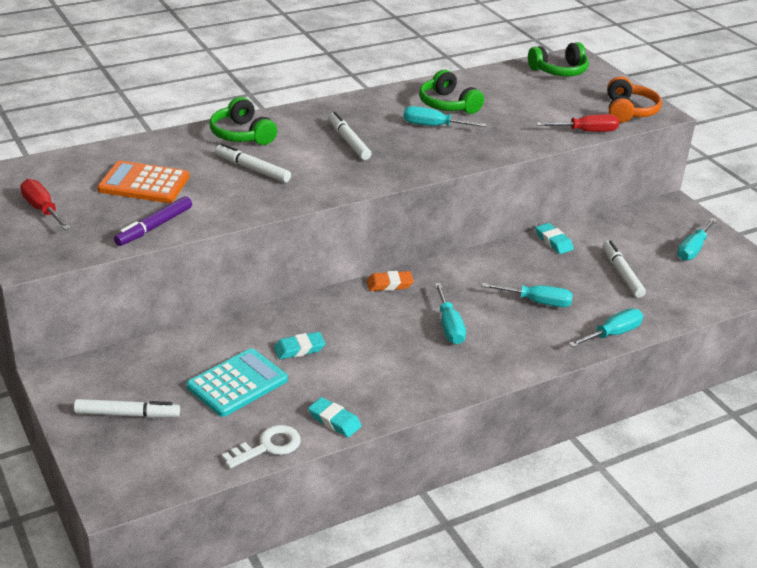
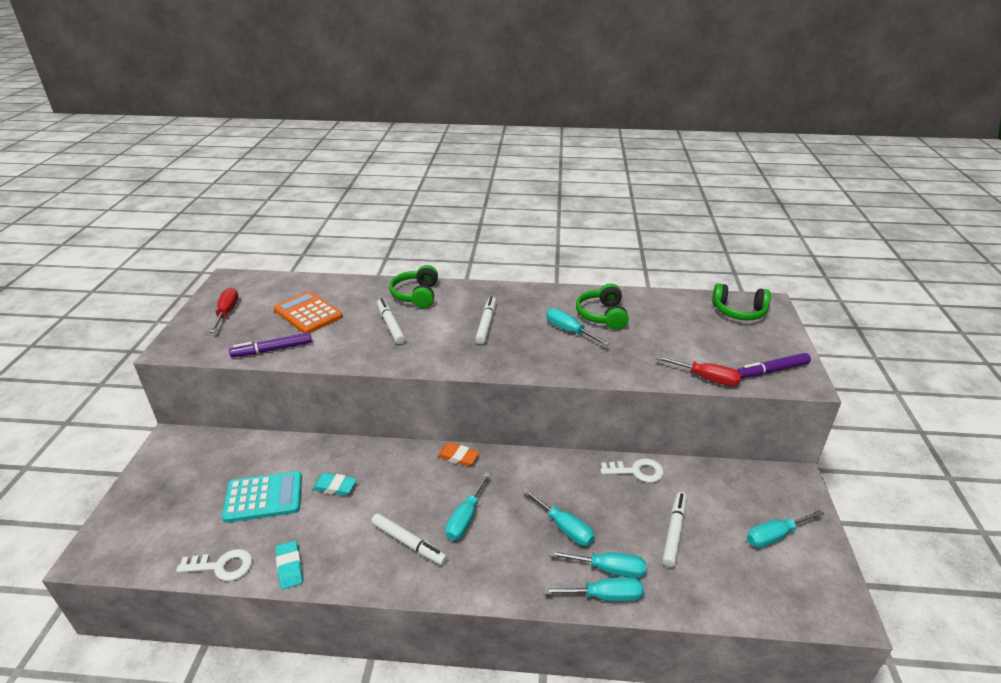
camera: 35 degrees right, 0 degrees up
white marker [74,399,180,418] -> white marker moved to [371,513,447,565]
turquoise eraser [536,223,574,254] -> white key [600,458,664,483]
orange headphones [607,76,662,123] -> purple marker [737,353,811,378]
none -> turquoise screwdriver [549,550,646,578]

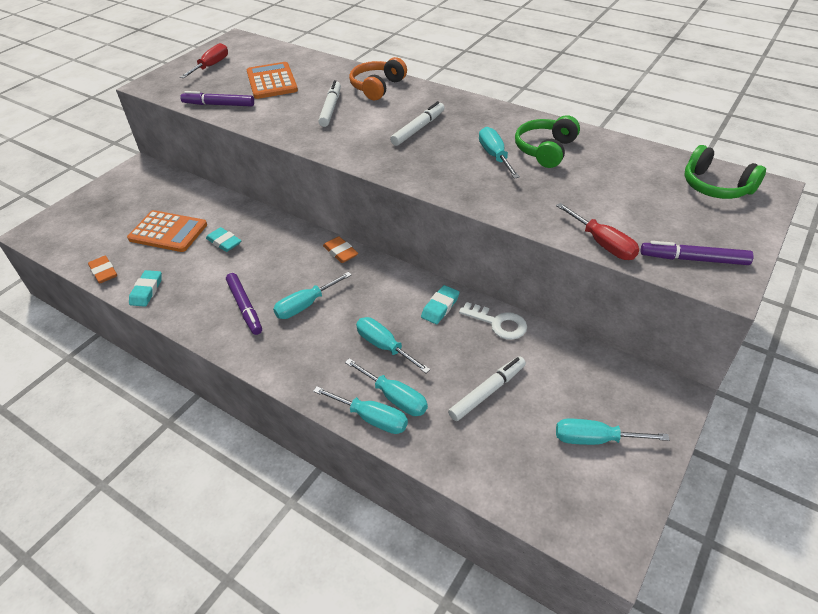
camera: 30 degrees right, 10 degrees up
white key [176,549,253,581] -> orange eraser [88,256,117,283]
turquoise calculator [222,471,302,523] -> orange calculator [127,210,207,252]
white marker [371,513,447,565] -> purple marker [226,273,262,335]
green headphones [389,265,438,308] -> orange headphones [349,57,407,100]
turquoise screwdriver [522,488,594,546] -> turquoise screwdriver turned 150 degrees clockwise [356,317,431,373]
none -> turquoise eraser [421,285,459,324]

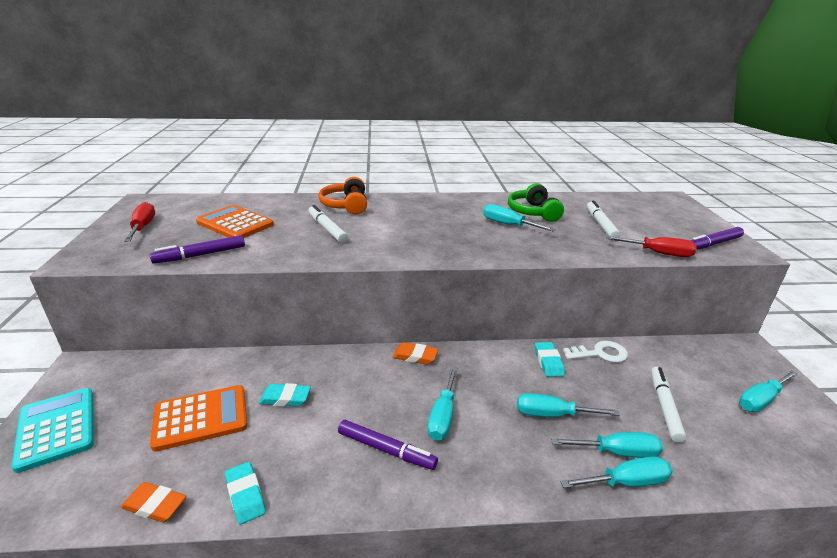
camera: 40 degrees left, 15 degrees down
white marker [390,101,445,146] -> white marker moved to [587,200,620,237]
green headphones [684,145,766,199] -> none
none -> turquoise calculator [11,388,94,473]

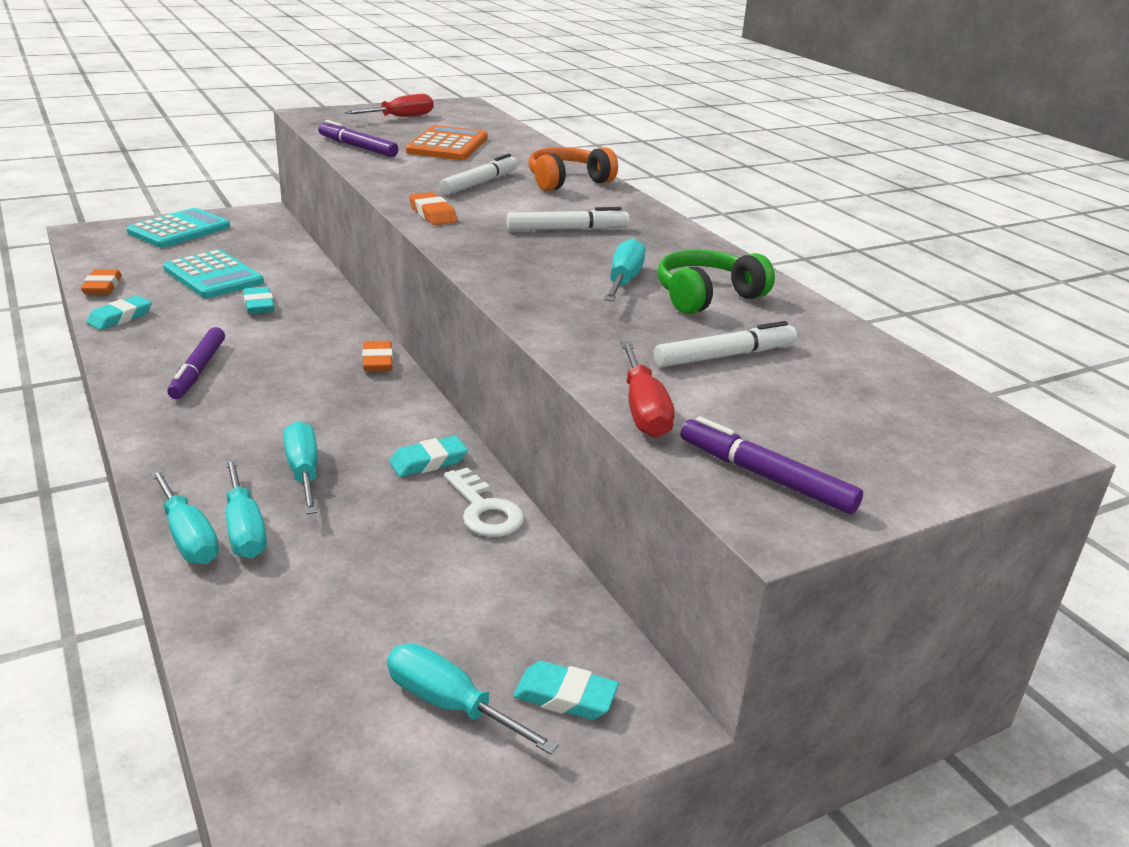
camera: 65 degrees right, 0 degrees up
orange calculator [150,385,247,452] -> turquoise calculator [163,250,264,298]
turquoise screwdriver [428,367,458,441] -> none
white marker [651,367,686,443] -> white marker moved to [506,207,629,231]
none -> orange eraser [409,192,457,225]
none -> turquoise eraser [513,661,619,720]

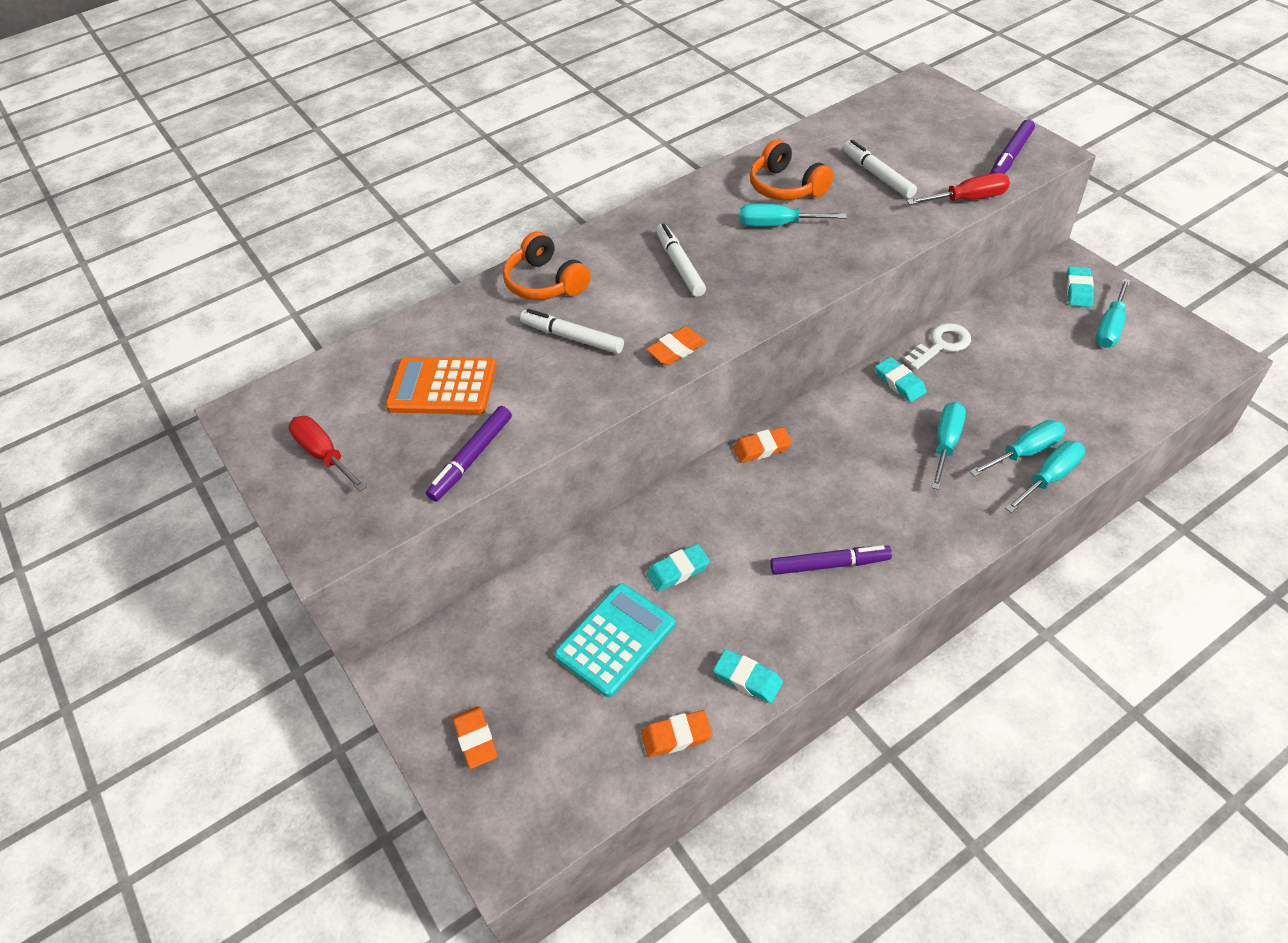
camera: 90 degrees left, 20 degrees up
turquoise calculator [126,208,230,248] -> orange eraser [453,706,497,769]
turquoise screwdriver [284,421,318,514] -> turquoise screwdriver turned 135 degrees clockwise [931,402,966,490]
green headphones [658,250,775,314] -> orange headphones [750,140,834,200]

